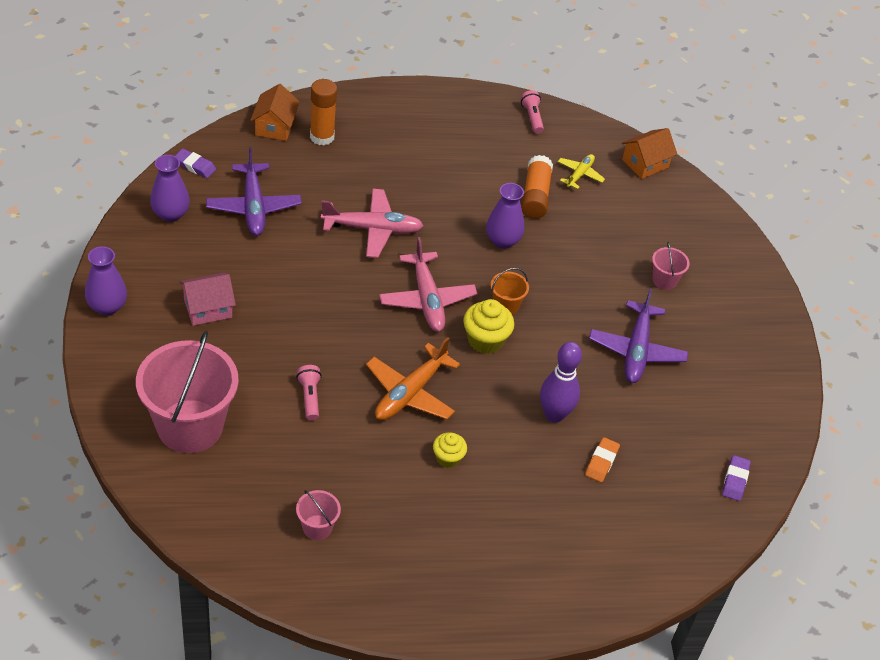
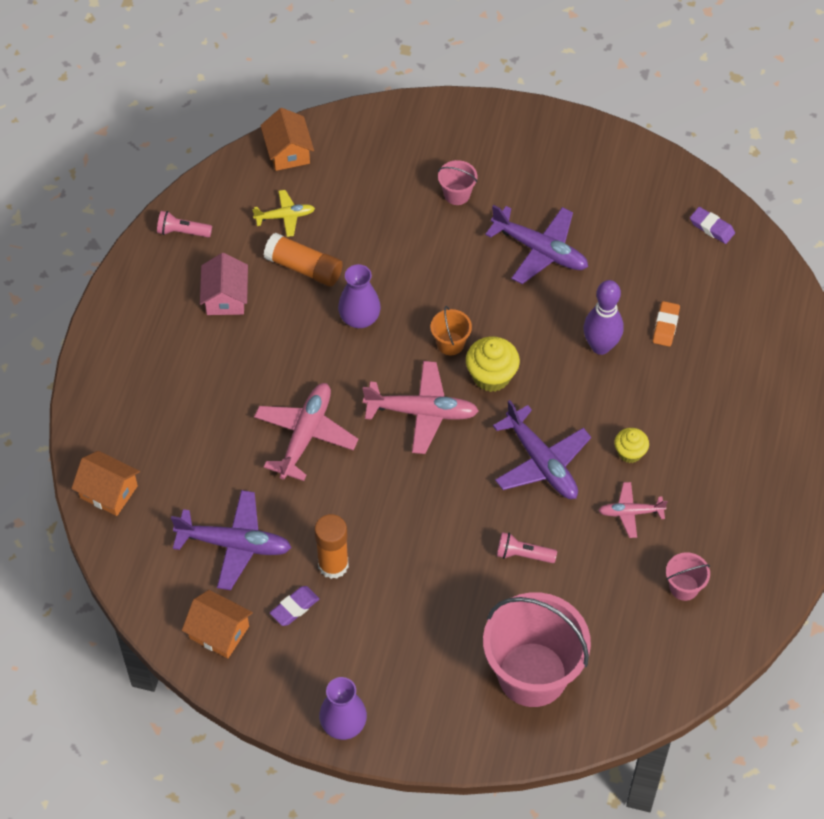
camera: 65 degrees left, 10 degrees up
purple vase [150,155,190,222] -> orange house [182,590,253,658]
purple eraser [175,149,216,178] -> purple eraser moved to [270,586,319,626]
pink house [179,272,236,326] -> pink house moved to [200,253,248,315]
orange glue stick [310,79,337,145] -> orange glue stick moved to [314,514,349,579]
orange plane [366,337,460,420] -> purple plane [493,400,591,499]
yellow plane [558,154,605,189] -> yellow plane turned 120 degrees clockwise [252,190,315,237]
orange eraser [585,437,620,482] -> orange eraser turned 60 degrees clockwise [653,301,680,346]
none -> pink plane [598,482,668,538]

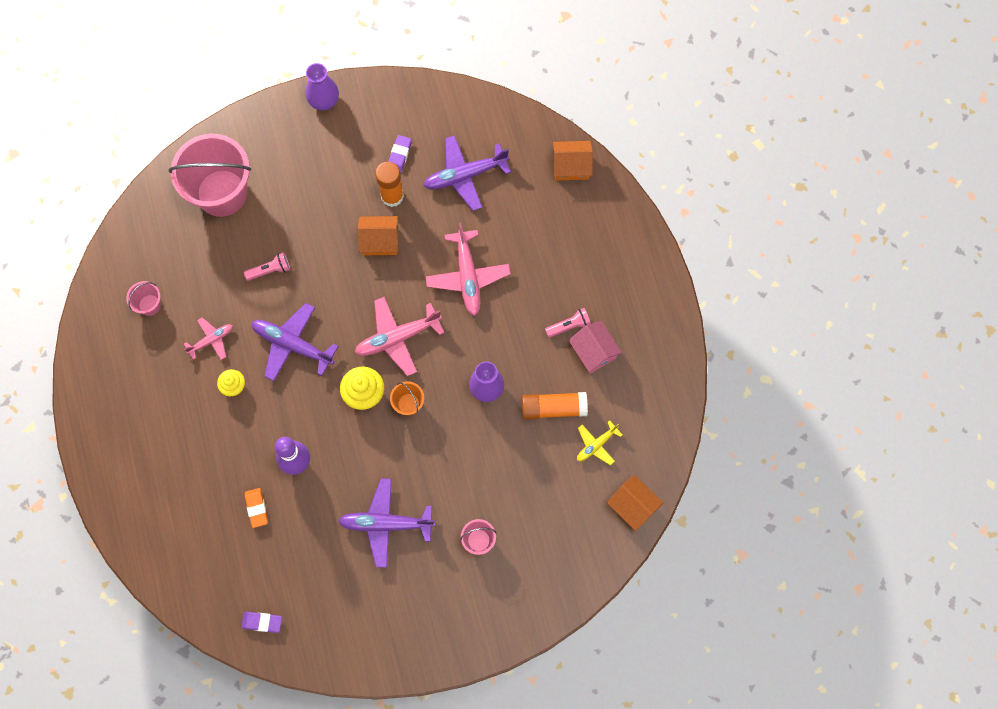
camera: 150 degrees right, 15 degrees up
pink flashlight [157,211,212,237] -> pink flashlight moved to [545,308,591,338]
orange house [182,590,253,658] -> orange house moved to [358,216,398,256]

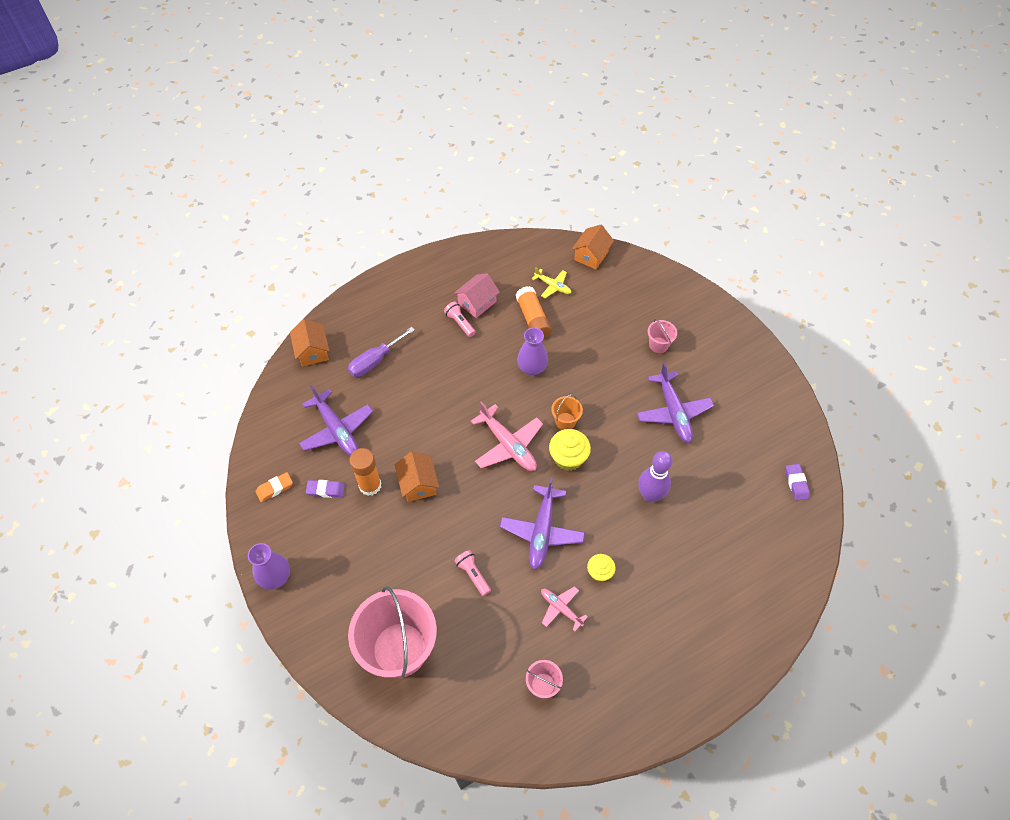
camera: 105 degrees left, 15 degrees down
orange eraser [245,488,268,528] -> orange eraser moved to [256,472,293,502]
pink plane [425,223,511,316] -> none
none -> purple screwdriver [348,327,415,377]

